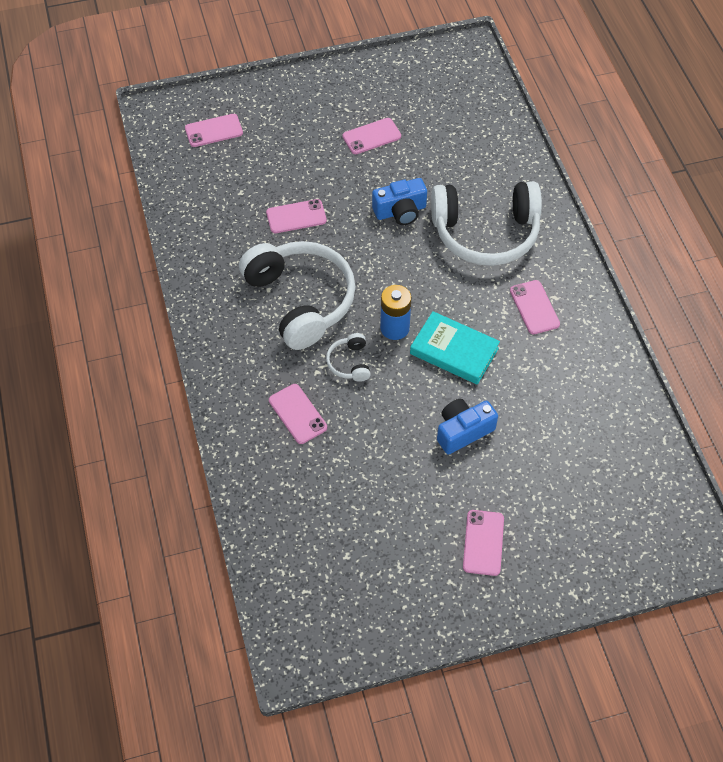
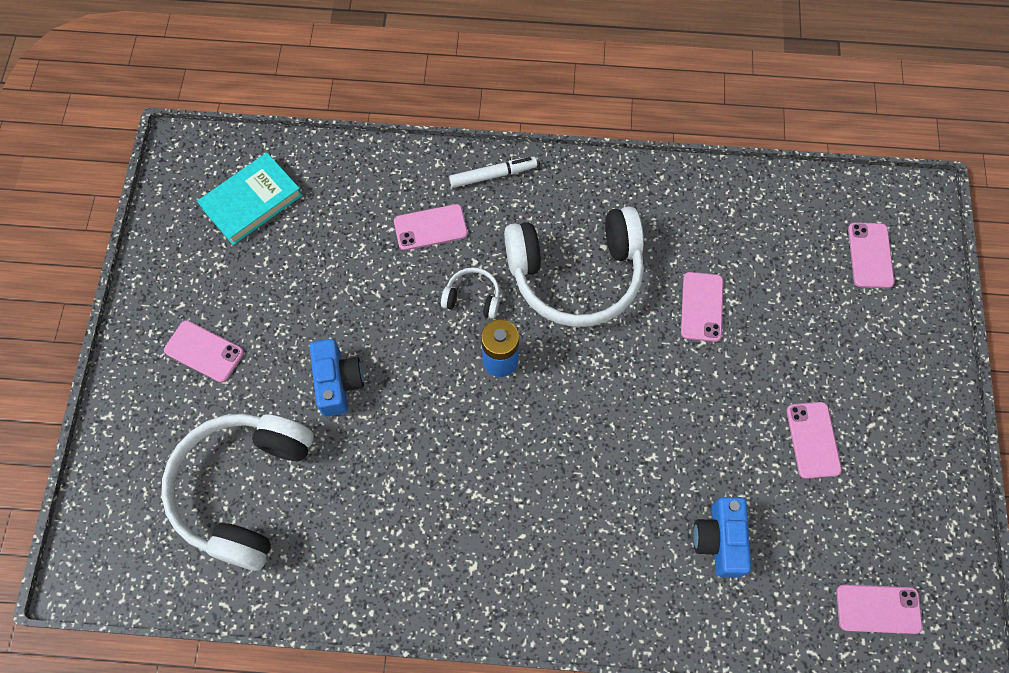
camera: 110 degrees right, 10 degrees up
blue camera [372,178,427,225] -> blue camera moved to [693,497,751,578]
turquoise book [410,311,500,385] -> turquoise book moved to [197,152,302,245]
white headphones [431,181,542,266] -> white headphones moved to [161,414,314,571]
pink phone [510,280,560,334] -> pink phone moved to [836,584,923,634]
none -> white marker [449,157,537,188]

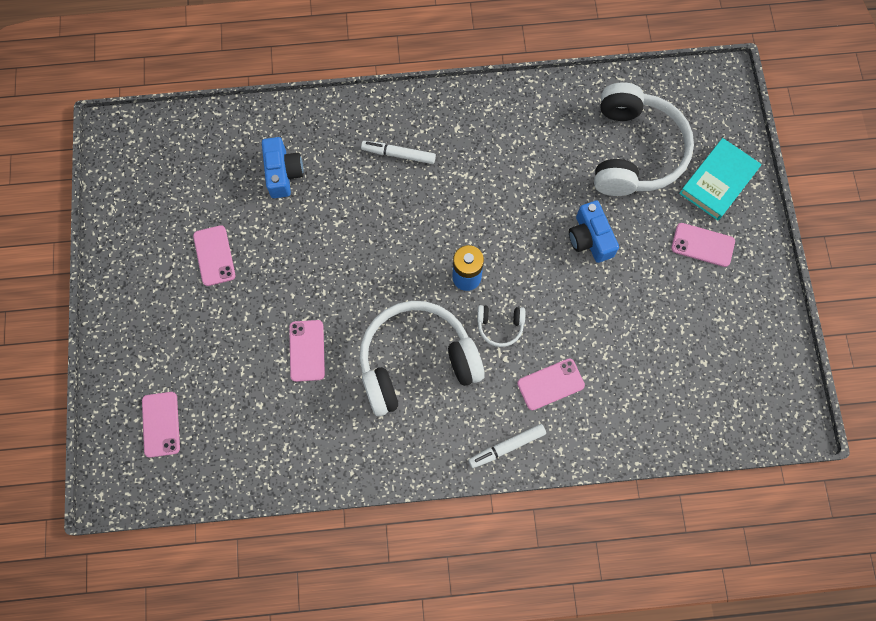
camera: 170 degrees right, 5 degrees up
turquoise book [197,152,302,245] -> turquoise book moved to [679,138,761,221]
pink phone [836,584,923,634] -> none
none -> white marker [361,141,436,164]

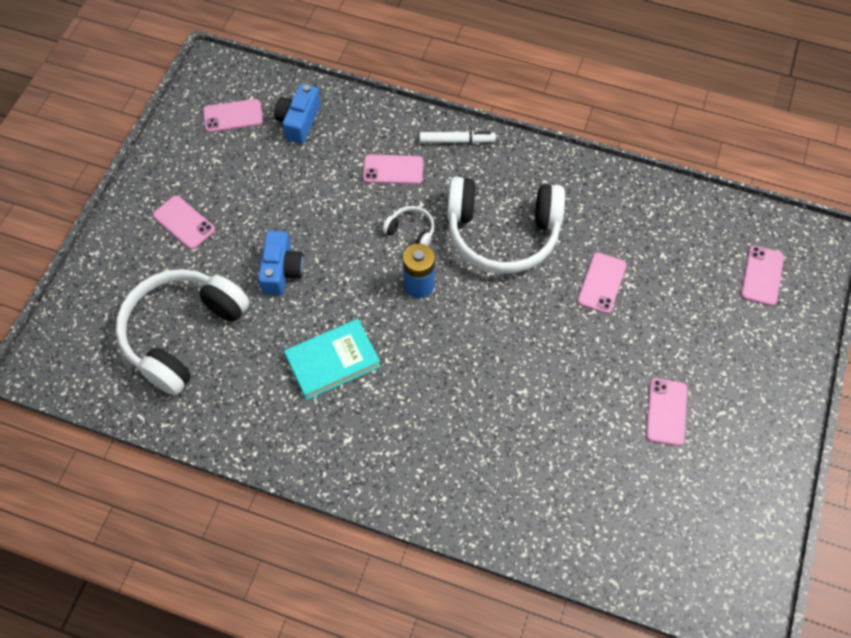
camera: 155 degrees left, 10 degrees down
blue camera [262,137,304,198] -> blue camera moved to [274,84,320,144]
white marker [361,141,436,164] -> none
turquoise book [679,138,761,221] -> turquoise book moved to [284,319,381,400]
none -> pink phone [203,99,263,132]

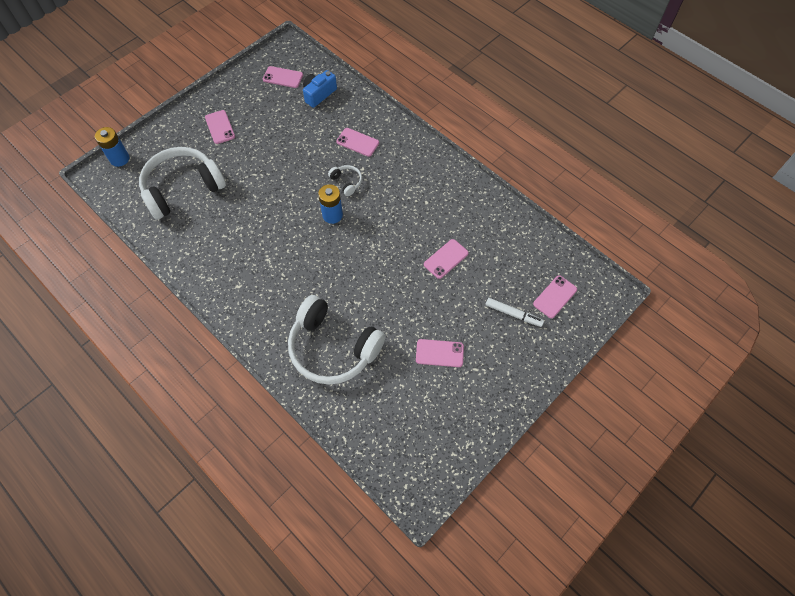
camera: 25 degrees right, 0 degrees up
blue camera [258,231,304,295] -> none
turquoise book [284,319,381,400] -> none
white marker [419,131,496,144] -> white marker moved to [486,298,544,327]
white headphones [447,177,565,274] -> white headphones moved to [288,295,385,385]
pink phone [646,378,688,446] -> pink phone turned 60 degrees clockwise [416,339,464,367]
none -> blue battery [95,127,129,167]

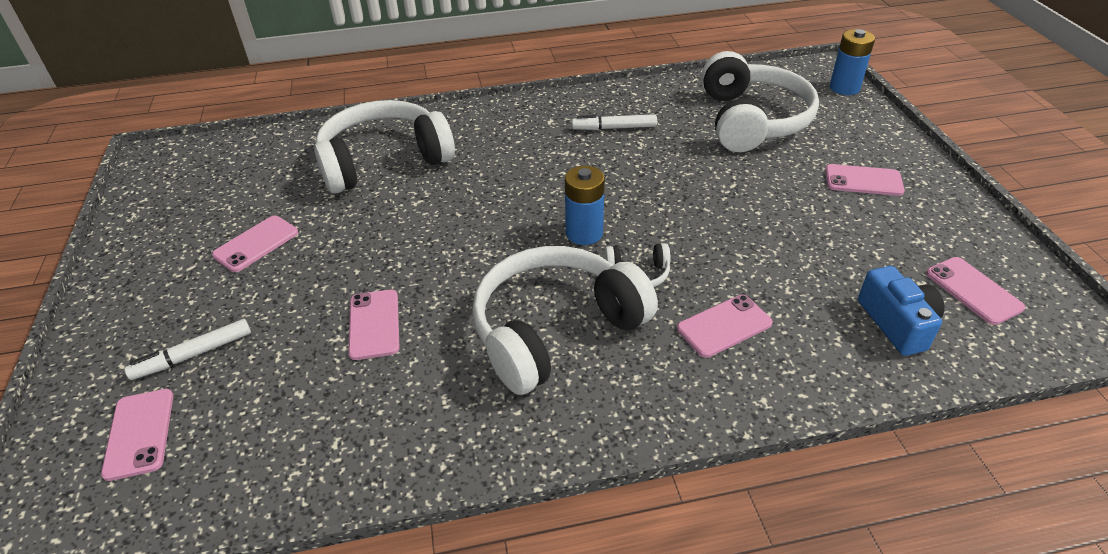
camera: 125 degrees right, 20 degrees down
pink phone [263,66,303,88] -> pink phone turned 75 degrees counterclockwise [926,257,1025,325]
none -> white headphones [472,246,658,395]
none -> white marker [572,114,657,130]

